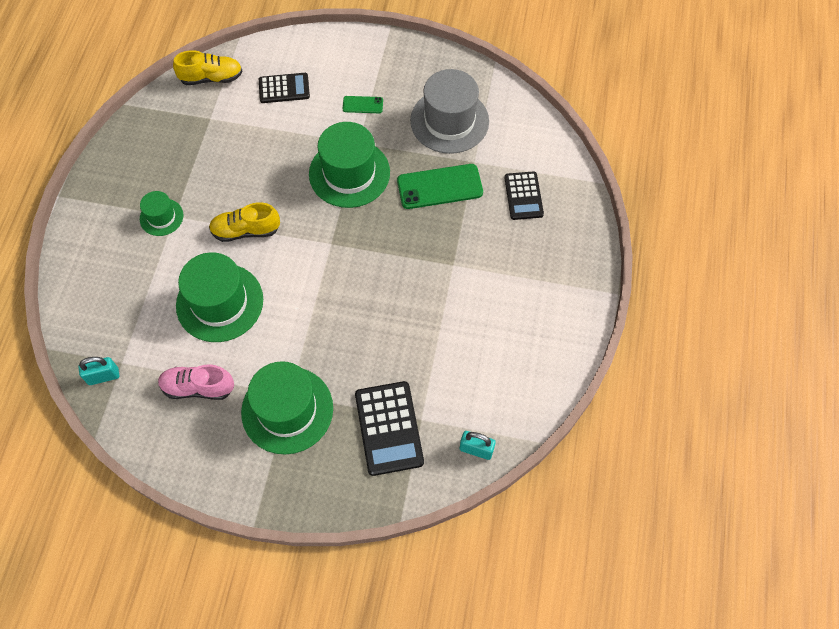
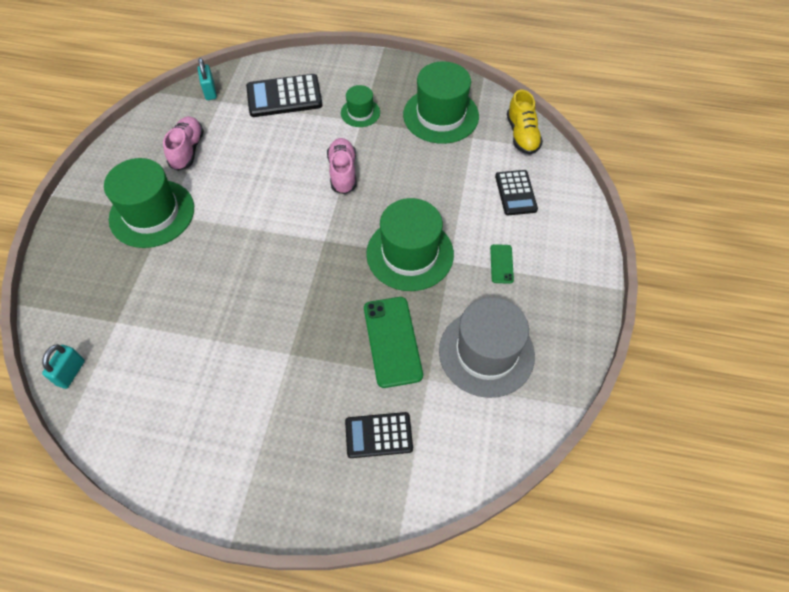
camera: 90 degrees right, 5 degrees down
green hat [176,252,263,342] -> green hat moved to [403,61,479,144]
yellow shoe [209,202,280,242] -> pink shoe [327,138,356,194]
black calculator [355,381,424,476] -> black calculator moved to [246,74,322,117]

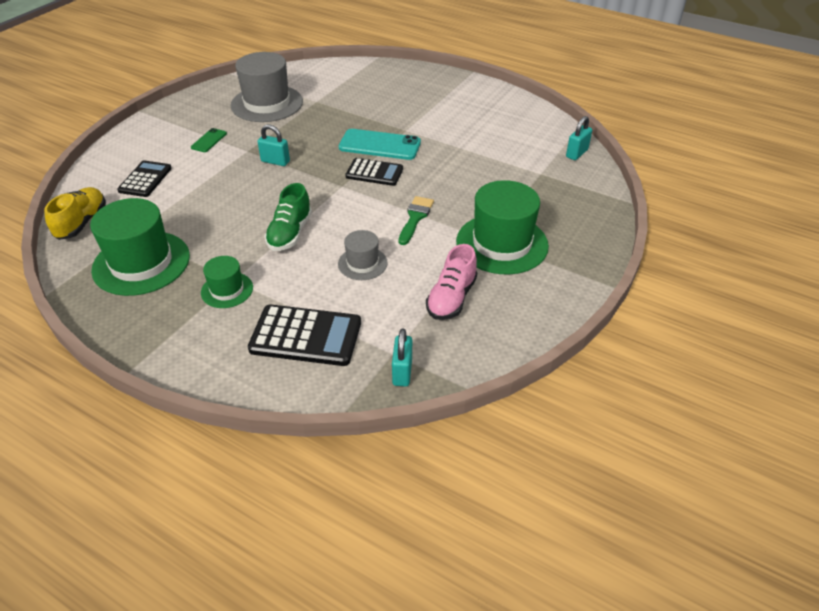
camera: 160 degrees left, 15 degrees down
pink shoe [327,138,356,194] -> green shoe [265,183,312,251]
black calculator [345,412,413,458] -> black calculator moved to [345,158,403,186]
green phone [364,297,423,388] -> none
green hat [366,198,454,291] -> turquoise padlock [258,124,290,166]
none -> grey hat [338,230,388,280]
none -> turquoise phone [339,129,421,160]
none -> green brush [399,196,434,245]

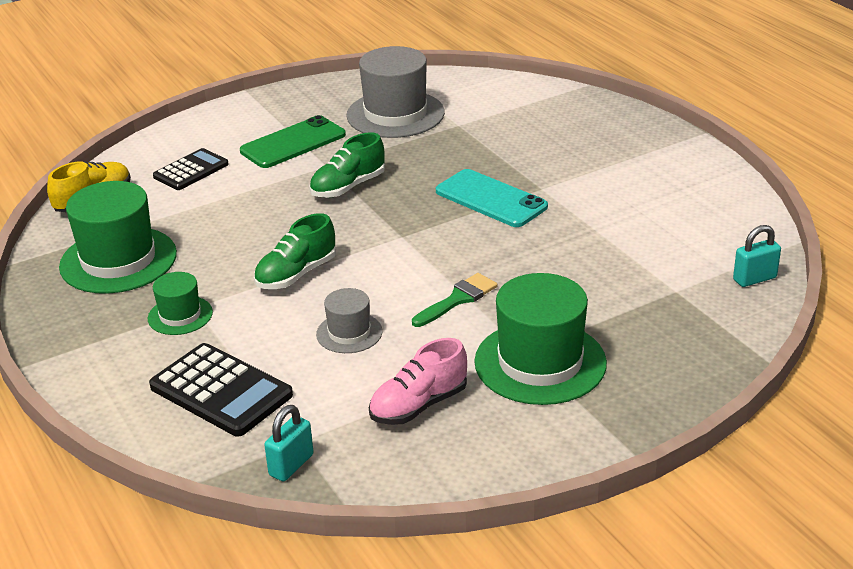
camera: 30 degrees right, 10 degrees down
green phone [191,128,227,152] -> green phone [240,115,346,168], size x1.97
turquoise padlock [258,124,290,166] -> green shoe [309,132,385,198]
black calculator [345,158,403,186] -> none

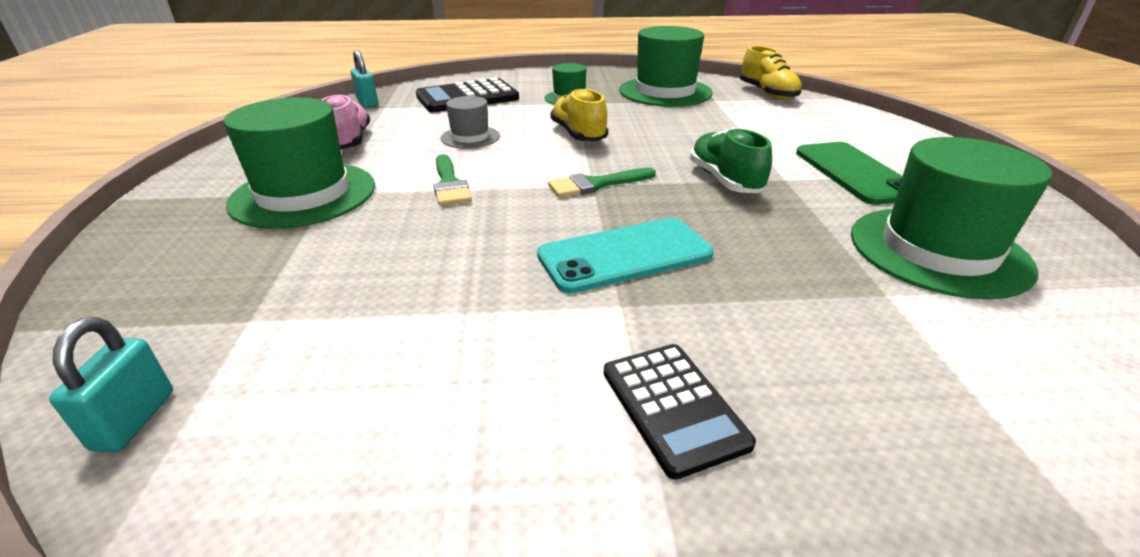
camera: 115 degrees right, 0 degrees up
black calculator [153,148,229,190] -> black calculator moved to [604,344,756,480]
green shoe [254,213,336,289] -> yellow shoe [550,88,608,141]
grey hat [346,46,445,138] -> green hat [851,137,1052,299]
none -> green brush [548,168,656,198]

